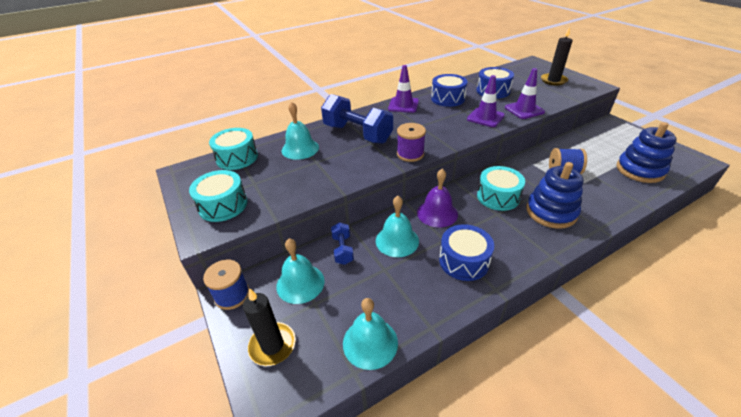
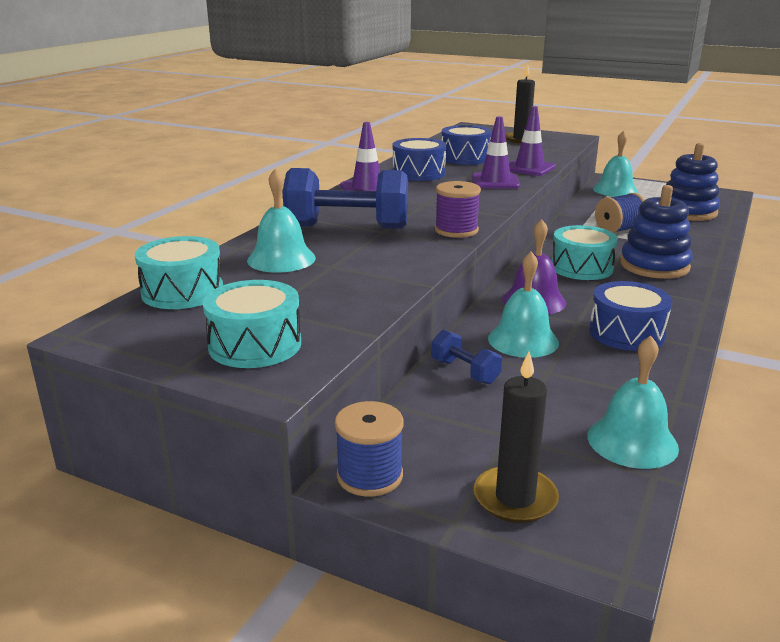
camera: 35 degrees left, 15 degrees down
turquoise bell [276,239,325,304] -> turquoise bell moved to [593,131,638,197]

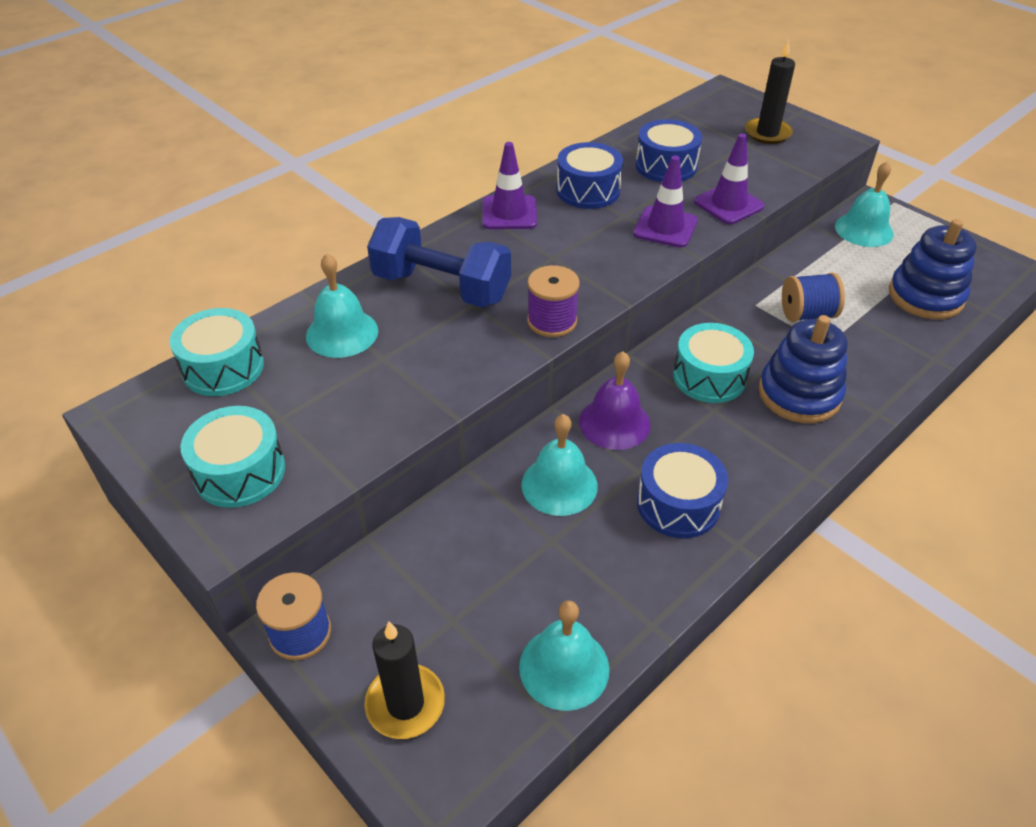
camera: 20 degrees right, 20 degrees up
blue dumbbell [431,330,502,384] -> none

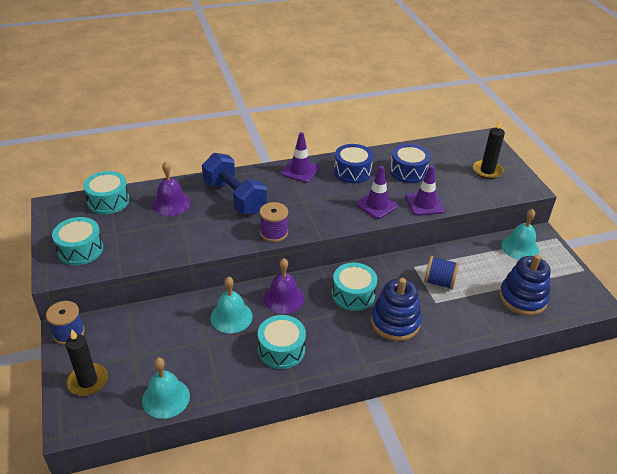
camera: 25 degrees right, 5 degrees down
turquoise bell [306,254,378,358] -> purple bell [152,161,191,216]
blue drum [637,443,728,538] -> turquoise drum [258,315,306,369]

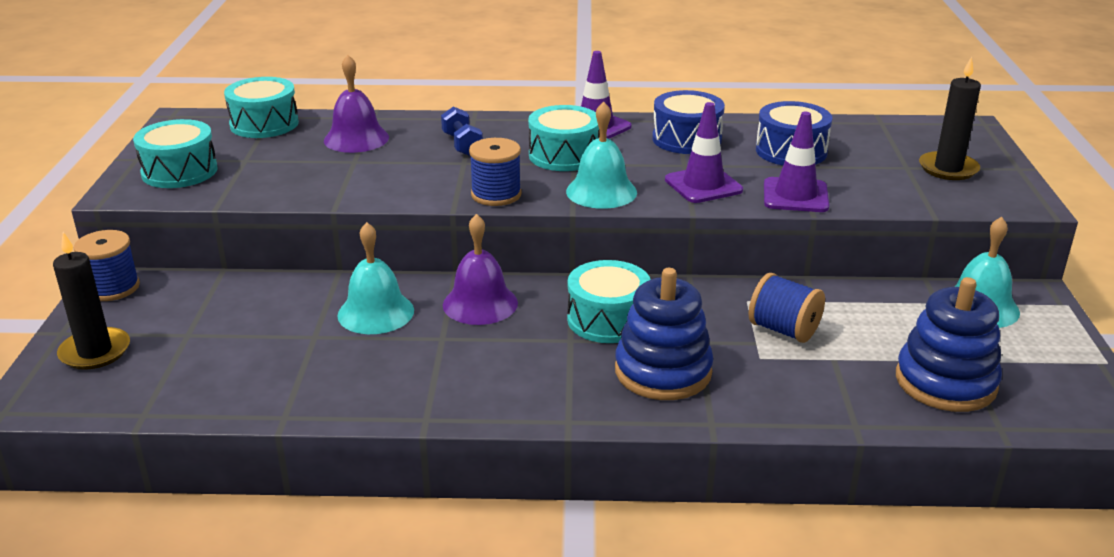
camera: 20 degrees right, 10 degrees down
turquoise bell [142,358,190,419] -> turquoise bell moved to [566,102,637,209]
blue dumbbell [202,153,267,215] -> blue dumbbell [441,106,483,156], size x0.48
turquoise drum [258,315,306,369] -> turquoise drum moved to [528,105,599,171]
purple spool [260,202,288,242] -> blue spool [469,138,522,206]

